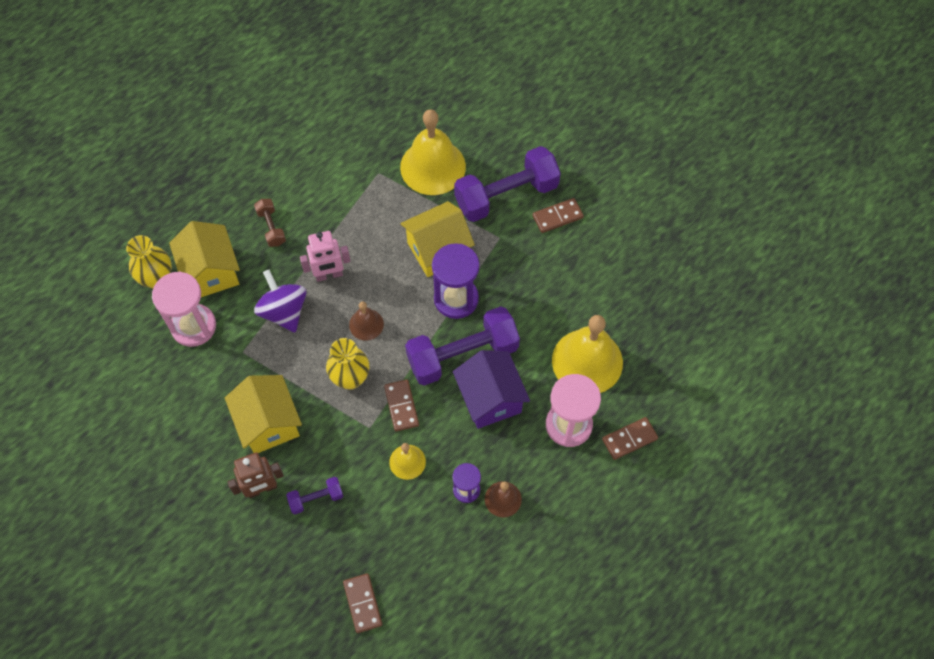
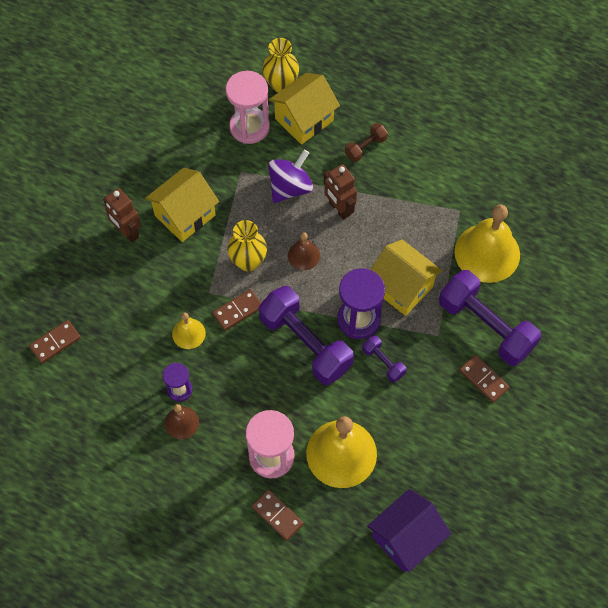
camera: 70 degrees right, 0 degrees up
purple dumbbell [286,477,343,514] -> purple dumbbell moved to [362,335,407,383]
pink robot [300,231,351,282] -> brown robot [324,164,357,220]
purple house [453,350,530,429] -> purple house moved to [367,489,451,573]

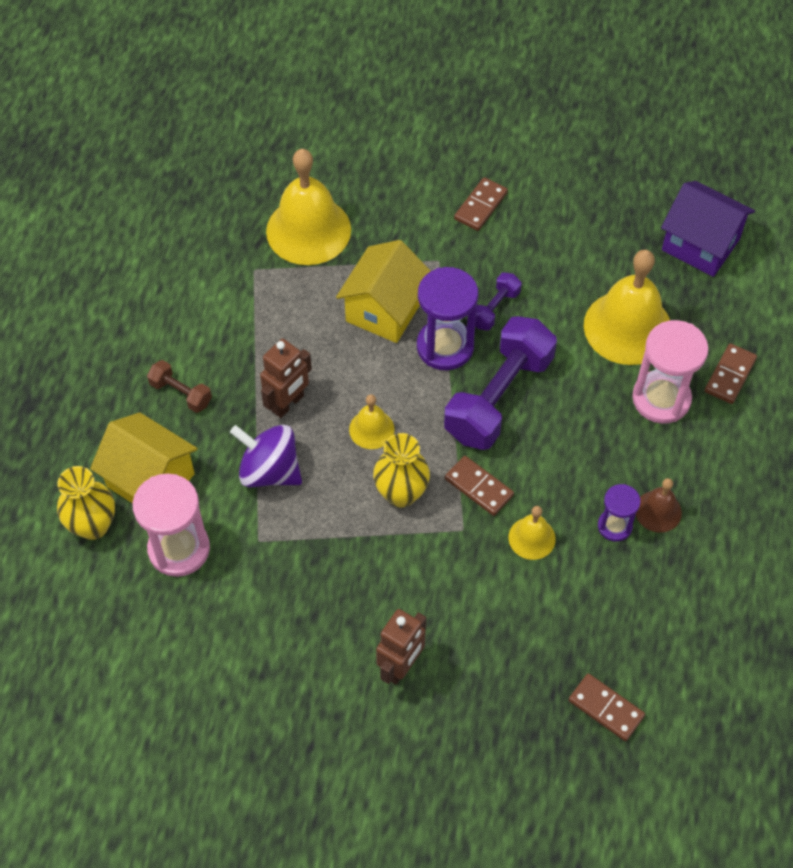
camera: 105 degrees left, 5 degrees down
yellow house [145,168,219,242] -> none
brown bell [288,232,320,270] -> yellow bell [349,394,395,449]
purple dumbbell [439,270,541,366] -> none

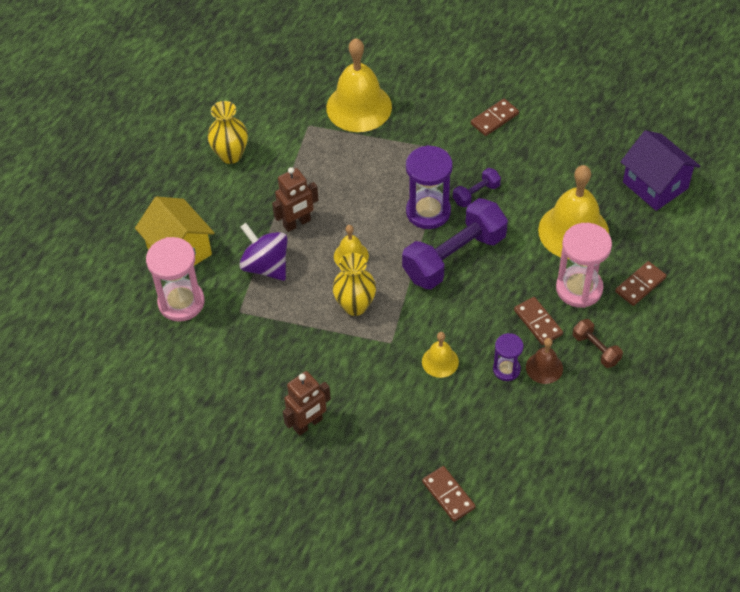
camera: 20 degrees right, 5 degrees down
yellow vase [57,466,115,540] -> yellow vase moved to [208,101,248,164]
brown dumbbell [147,360,212,413] -> brown dumbbell moved to [573,319,623,368]
yellow house [336,240,430,343] -> none
brown domino [445,456,514,516] -> brown domino moved to [514,297,563,345]

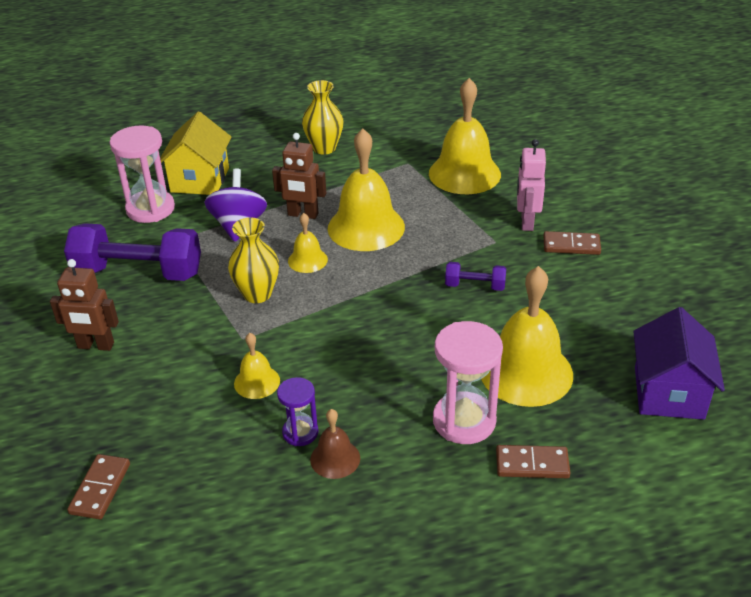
camera: 45 degrees right, 15 degrees down
purple dumbbell [402,198,508,289] -> purple dumbbell moved to [64,223,201,281]
purple hourglass [406,145,453,229] -> none
brown domino [514,297,563,345] -> none
brown dumbbell [573,319,623,368] -> none
none -> yellow bell [328,128,405,251]
none -> pink robot [517,139,546,231]

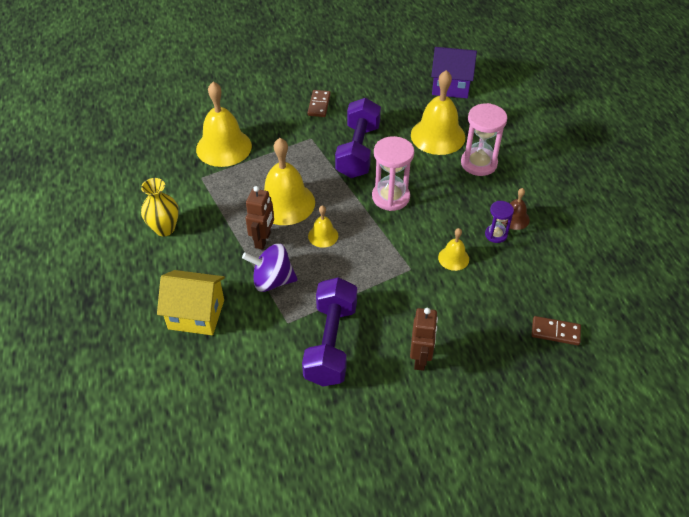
camera: 90 degrees left, 10 degrees up
pink hourglass [110,125,175,223] -> pink hourglass moved to [372,136,414,211]
yellow vase [228,218,279,303] -> none
purple dumbbell [445,262,506,291] -> purple dumbbell [335,98,381,178], size x2.14
brown domino [496,445,570,478] -> none
pink robot [517,139,546,231] -> none

